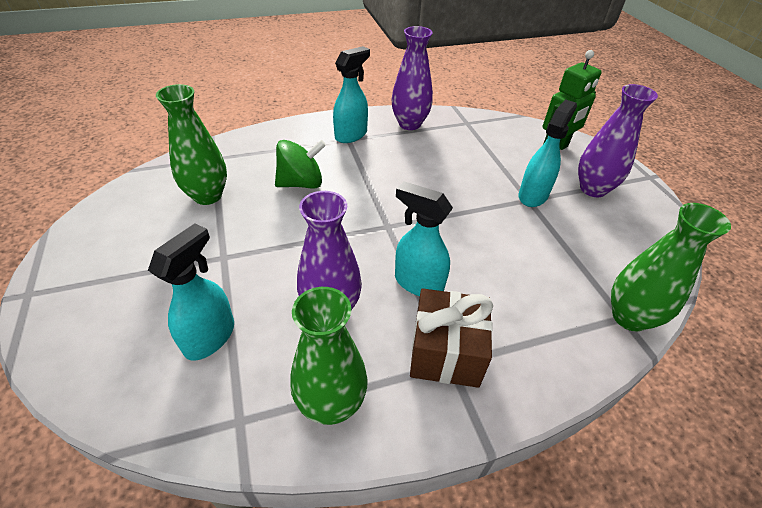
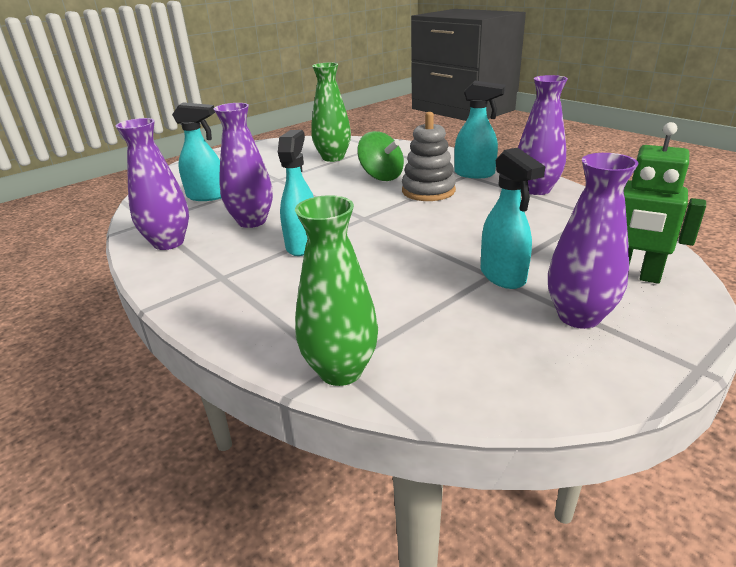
camera: 70 degrees right, 15 degrees down
green vase [290,287,368,425] -> purple vase [116,118,189,250]
brown gift [410,288,493,388] -> none
turquoise spray bottle [519,99,577,207] -> turquoise spray bottle turned 60 degrees clockwise [481,147,545,289]
none -> grey stacking toy [402,112,456,201]

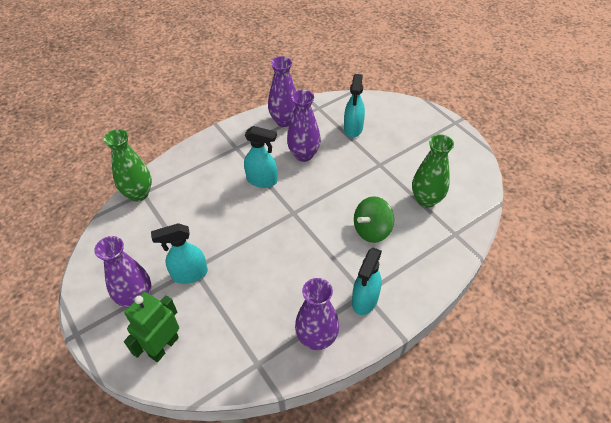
camera: 95 degrees right, 20 degrees up
grey stacking toy [402,112,456,201] -> none

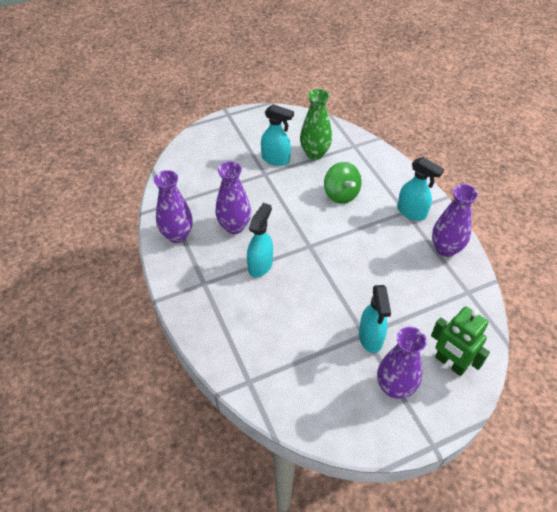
camera: 80 degrees left, 0 degrees up
green vase [104,129,152,202] -> none
turquoise spray bottle [344,74,365,138] -> turquoise spray bottle moved to [261,104,294,166]

